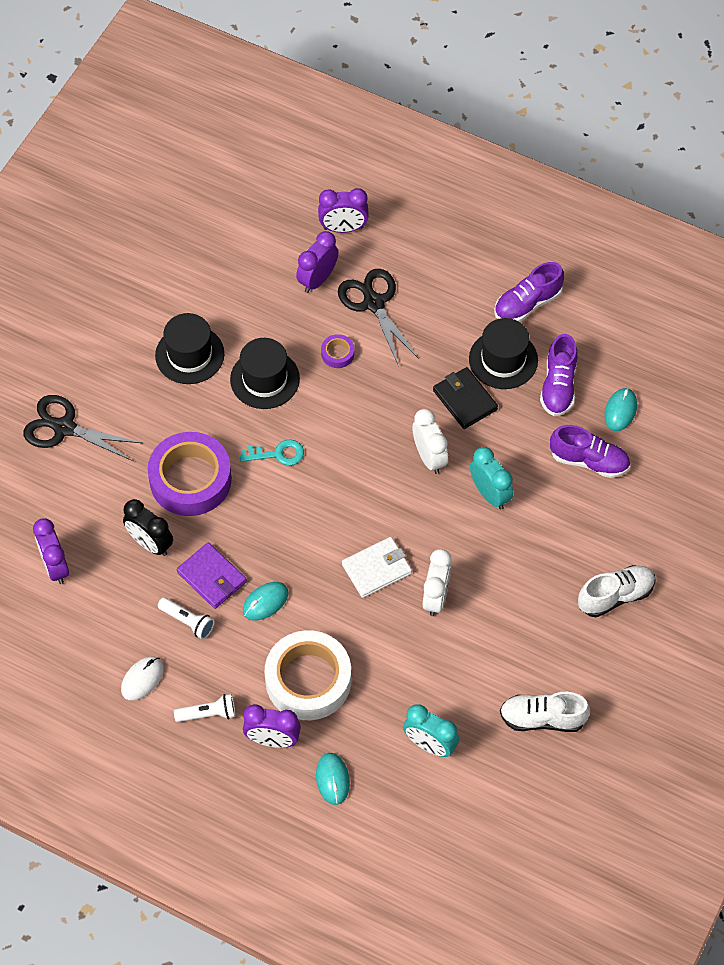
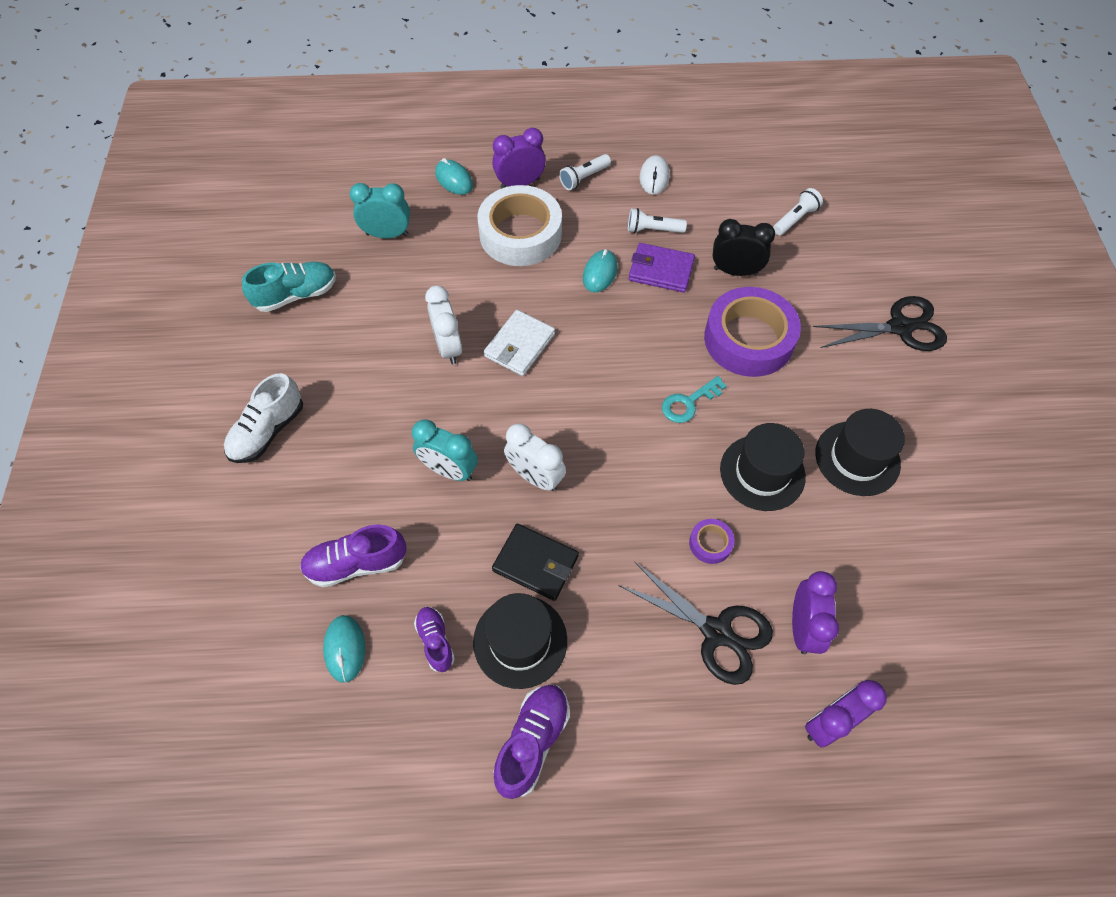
camera: 150 degrees right, 0 degrees up
purple clock [33,518,69,584] -> white flashlight [773,188,823,235]
white shoe [500,692,590,732] -> turquoise shoe [242,262,336,312]
purple shoe [540,334,578,416] -> purple shoe [414,607,455,672], size x0.63

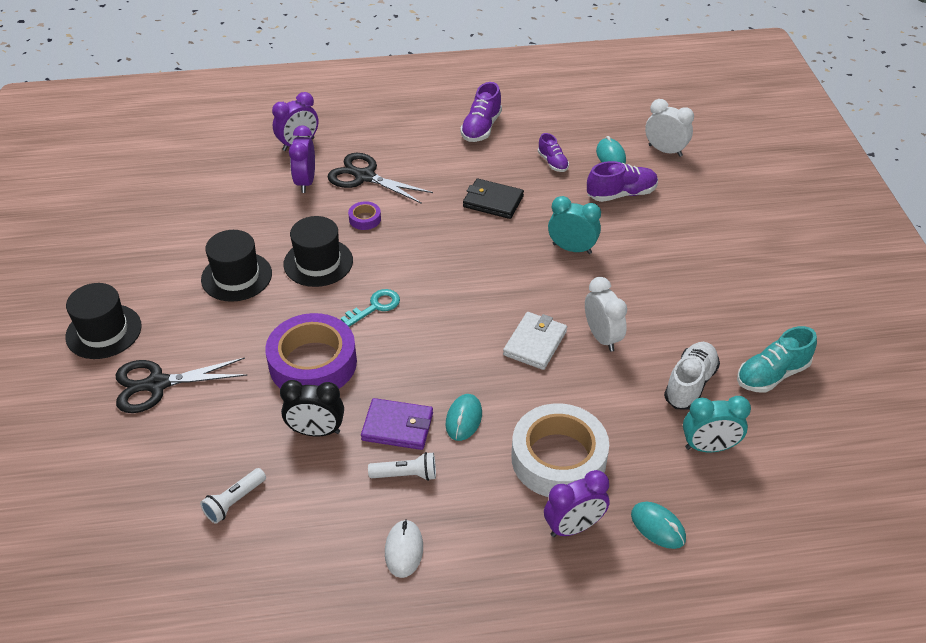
camera: 175 degrees right, 15 degrees down
white shoe [224,373,303,463] -> white shoe moved to [664,342,720,410]
black hat [473,593,567,689] -> black hat moved to [65,283,142,359]
white clock [504,423,566,491] -> white clock moved to [645,99,694,157]
white flashlight [559,154,611,190] -> none

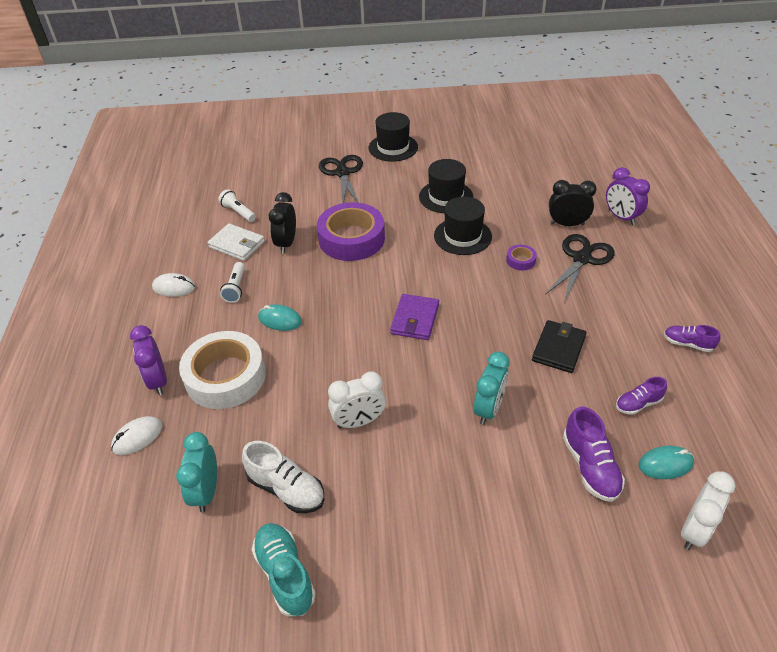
camera: 95 degrees right, 0 degrees up
purple clock [289,125,315,193] -> black clock [549,180,596,226]
turquoise key [341,289,400,327] -> none
purple wallet [361,398,433,450] -> purple wallet moved to [390,294,439,340]
purple shoe [460,82,502,142] -> purple shoe [664,325,721,352], size x0.63
white wallet [503,312,567,370] -> white wallet moved to [207,223,265,261]
turquoise mouse [631,502,686,549] -> white mouse [111,416,162,455]

